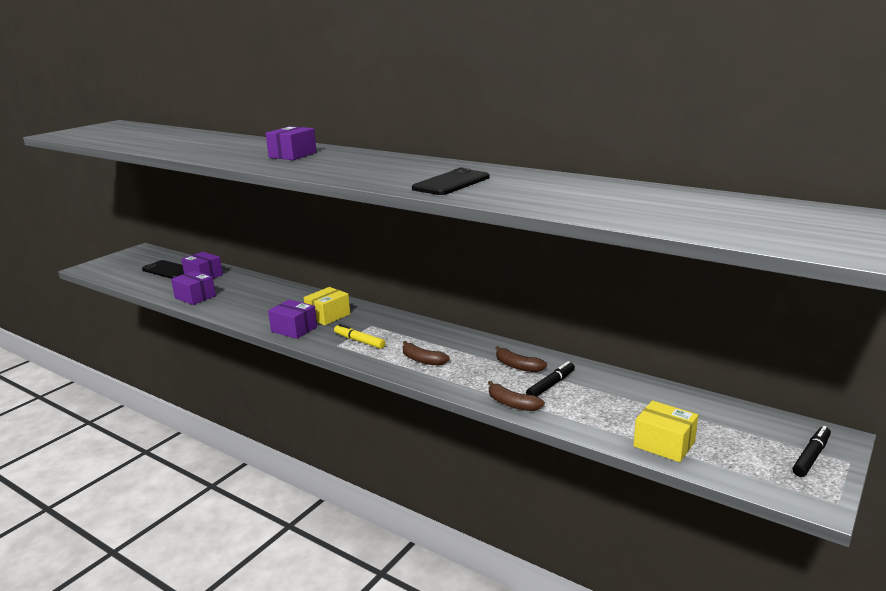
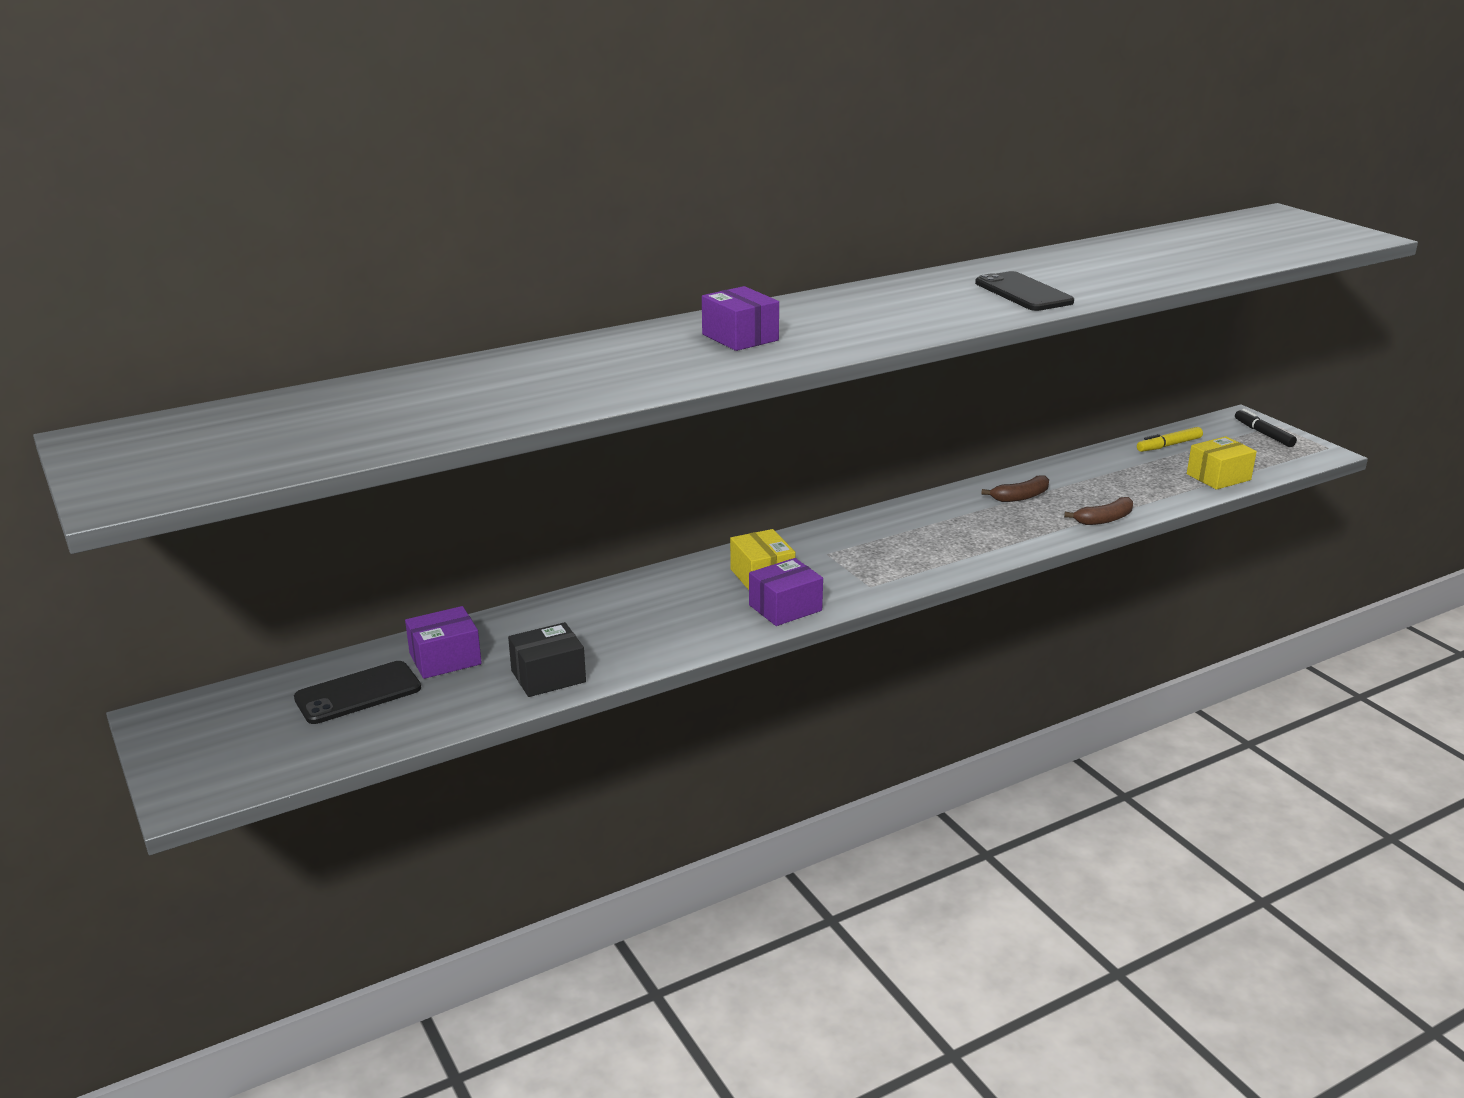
camera: 65 degrees left, 5 degrees up
purple box [171,271,216,305] -> black box [508,622,586,697]
yellow marker [334,324,385,349] -> yellow marker moved to [1137,427,1203,452]
brown banana [403,341,450,366] -> none
black marker [526,361,575,396] -> none

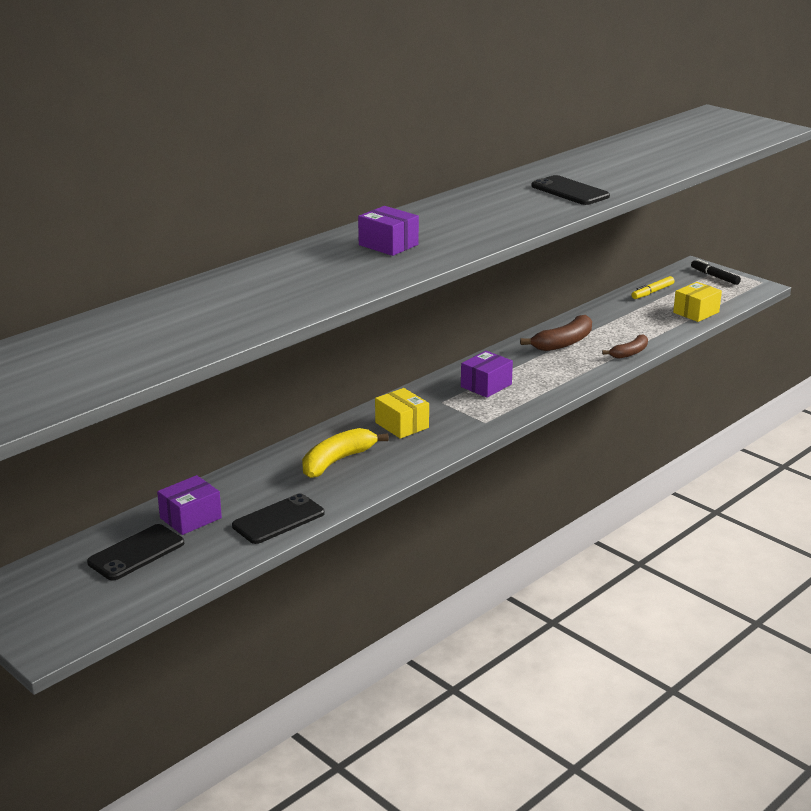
camera: 15 degrees left, 0 degrees up
black box [508,622,586,697] -> black phone [232,493,325,544]
purple box [749,558,823,626] -> purple box moved to [461,351,513,398]
brown banana [981,475,1049,502] -> brown banana [520,315,592,351], size x1.55
none -> yellow banana [302,428,389,478]

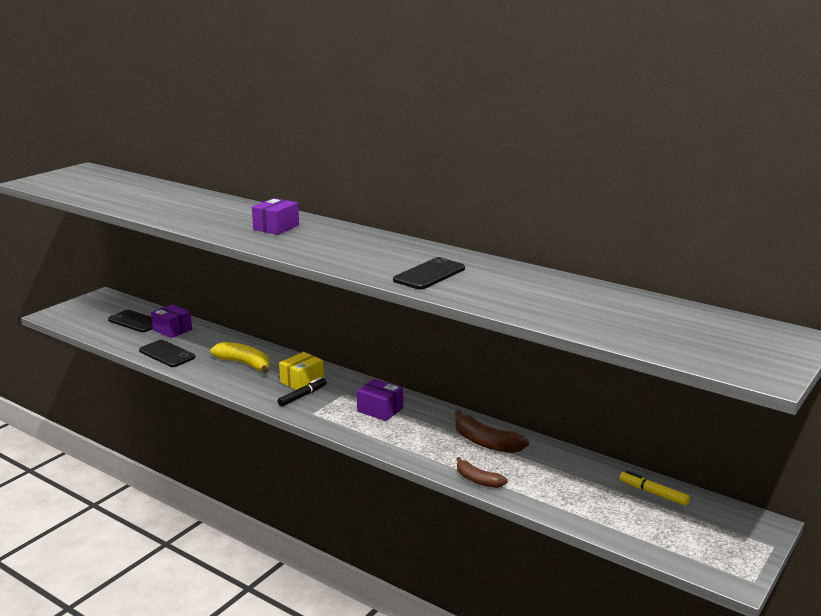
camera: 80 degrees right, 5 degrees down
yellow box [673,282,722,322] -> none
black marker [691,259,741,285] -> black marker moved to [278,377,327,407]

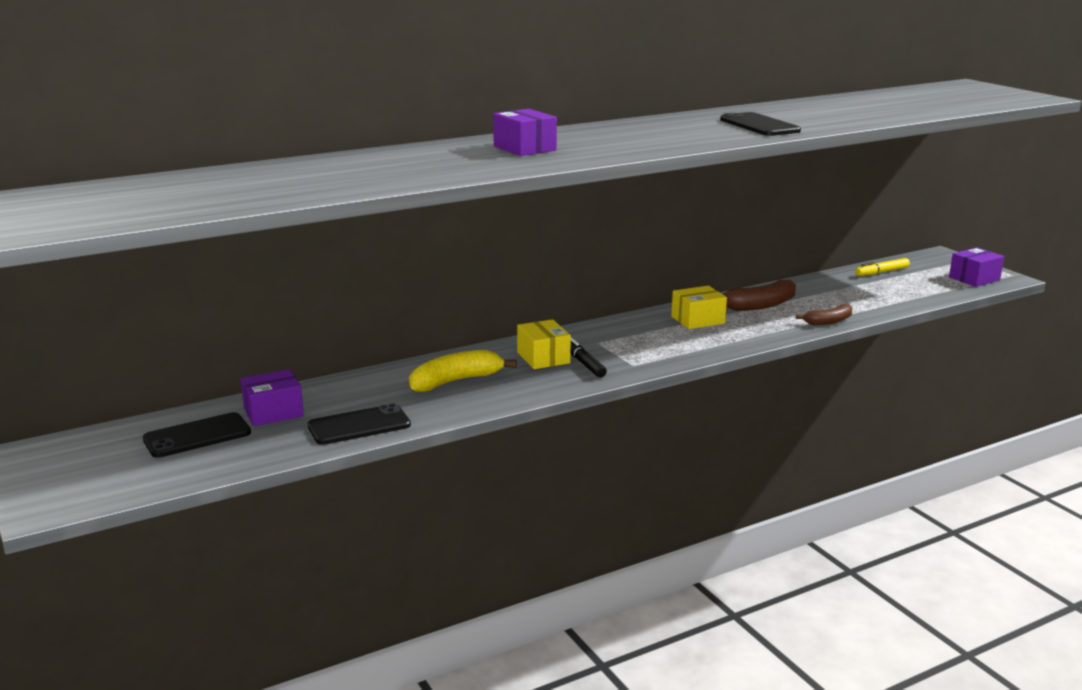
camera: 65 degrees left, 0 degrees up
purple box [357,379,403,421] -> purple box moved to [949,247,1004,287]
none -> yellow box [671,286,727,329]

